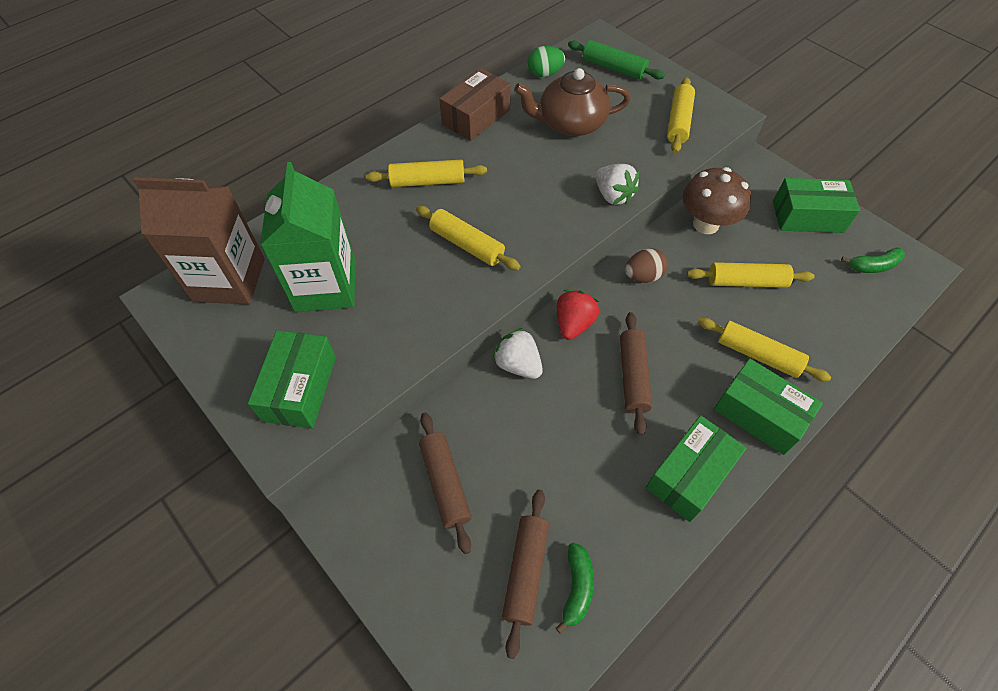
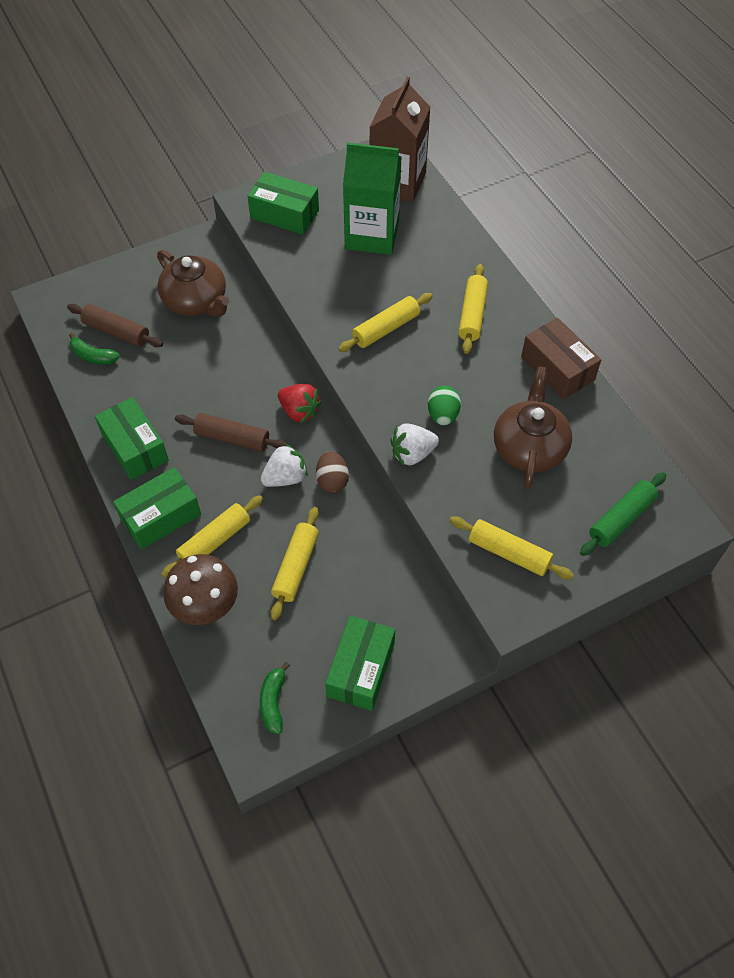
camera: 105 degrees right, 0 degrees up
brown rolling pin [419,412,471,554] -> brown teapot [157,250,229,317]
white strawberry [493,328,543,379] -> white strawberry moved to [260,444,308,487]
green egg [528,46,565,77] -> green egg moved to [428,386,461,426]
brown mushroom [683,167,751,234] -> brown mushroom moved to [163,554,238,625]

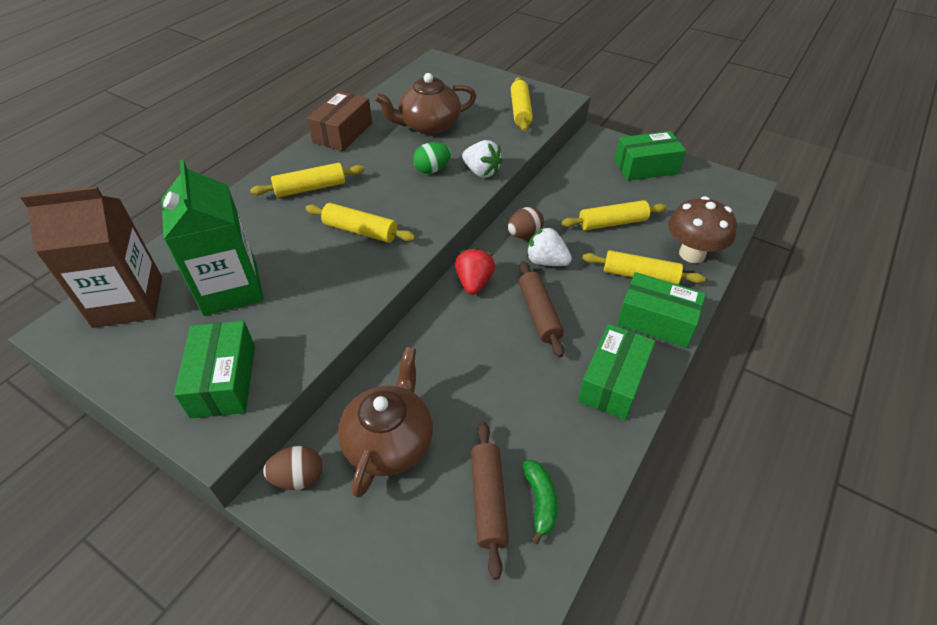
camera: 120 degrees left, 10 degrees down
green banana [260,662,290,734] -> none
green rolling pin [580,472,666,556] -> none
none -> brown egg [263,446,323,490]

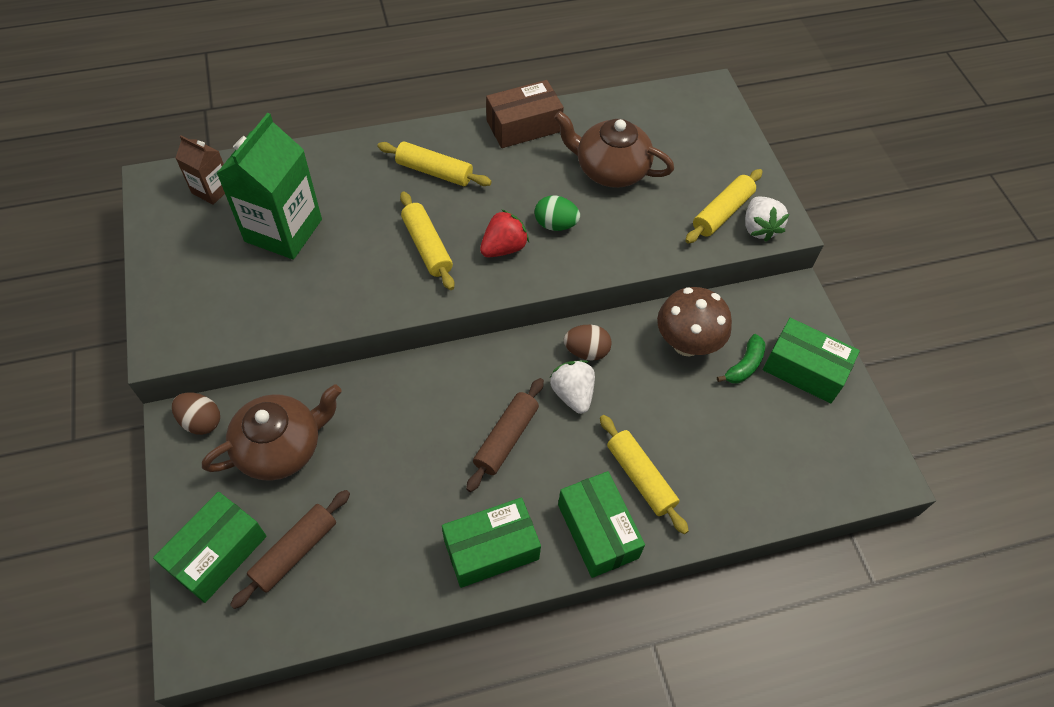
camera: 40 degrees right, 10 degrees up
brown carton [20,186,162,328] -> brown carton [176,136,225,205], size x0.52
green box [174,321,255,419] -> green box moved to [153,492,267,603]
red strawberry [455,247,495,295] -> red strawberry moved to [480,209,529,257]
white strawberry [462,140,503,178] -> white strawberry moved to [745,197,789,242]
green banana [523,461,558,544] -> green banana moved to [717,334,765,384]
yellow rolling pin [561,200,667,230] -> none
brown mushroom [668,196,737,263] -> brown mushroom moved to [657,287,732,356]

